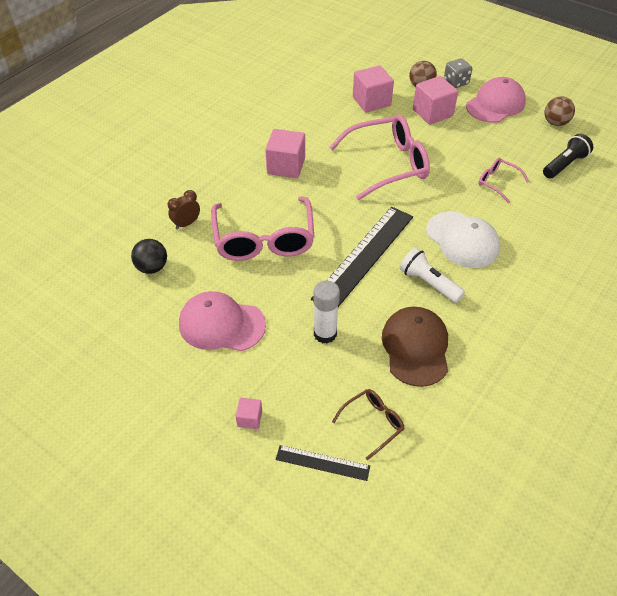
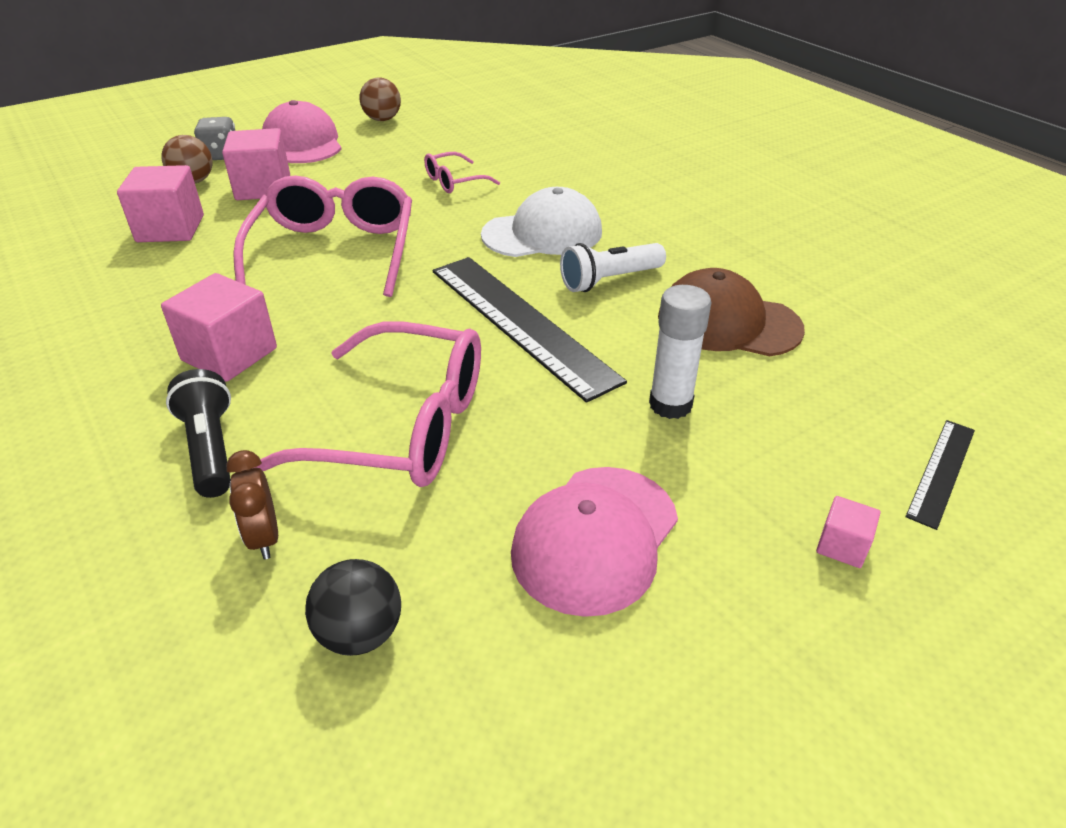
camera: 70 degrees left, 10 degrees down
brown glasses [332,389,405,460] -> none
black flashlight [543,134,593,178] -> black flashlight moved to [166,369,231,498]

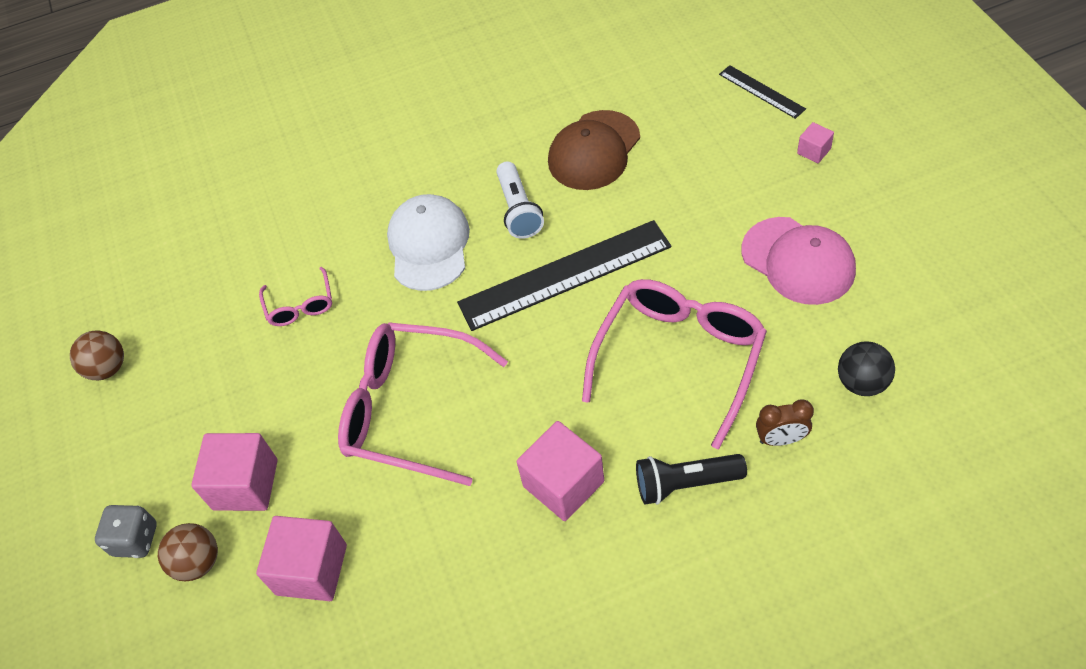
camera: 70 degrees left, 15 degrees up
pink cap [262,100,341,163] -> none
white glue stick [649,285,711,419] -> none

